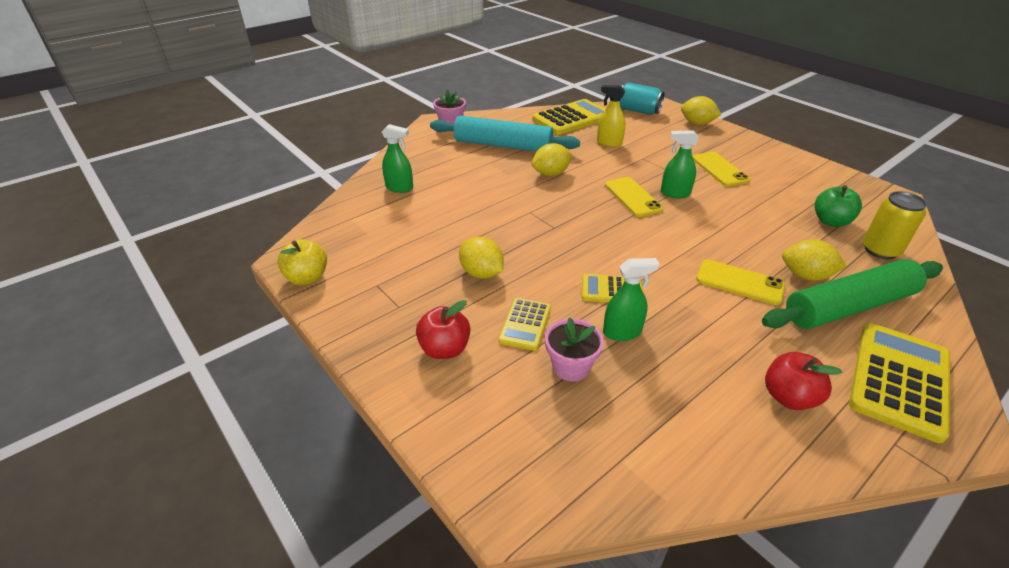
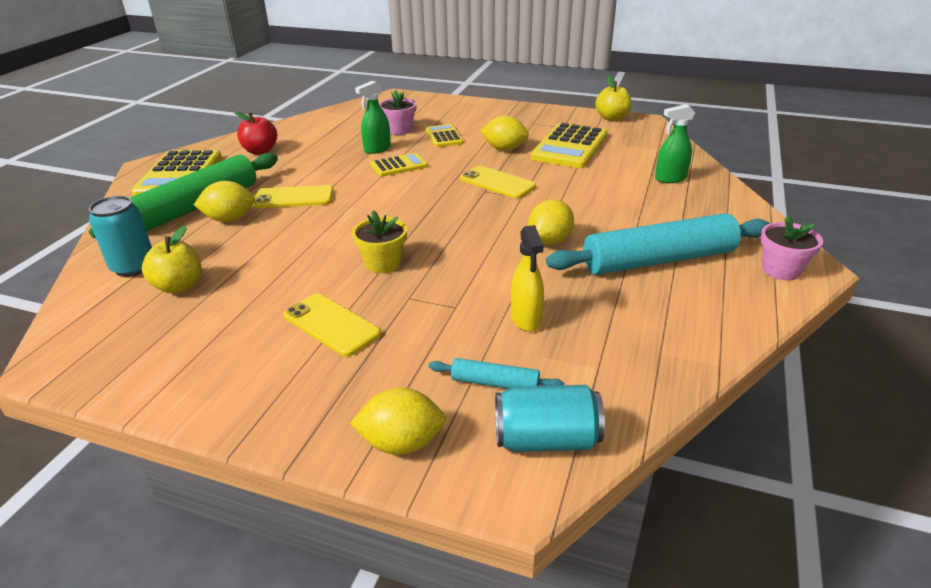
camera: 150 degrees right, 5 degrees down
red apple [416,300,470,359] -> none
yellow calculator [533,99,605,135] -> yellow calculator moved to [531,122,608,168]
yellow spray bottle [597,85,625,147] -> yellow spray bottle turned 90 degrees clockwise [511,225,544,332]
yellow phone [605,177,663,217] -> yellow phone moved to [460,166,536,199]
green spray bottle [661,130,699,198] -> yellow flower pot [352,210,407,273]
green apple [814,185,862,227] -> yellow apple [142,226,202,294]
yellow can [863,191,927,259] -> turquoise can [89,196,152,277]
none -> turquoise rolling pin [429,358,564,389]

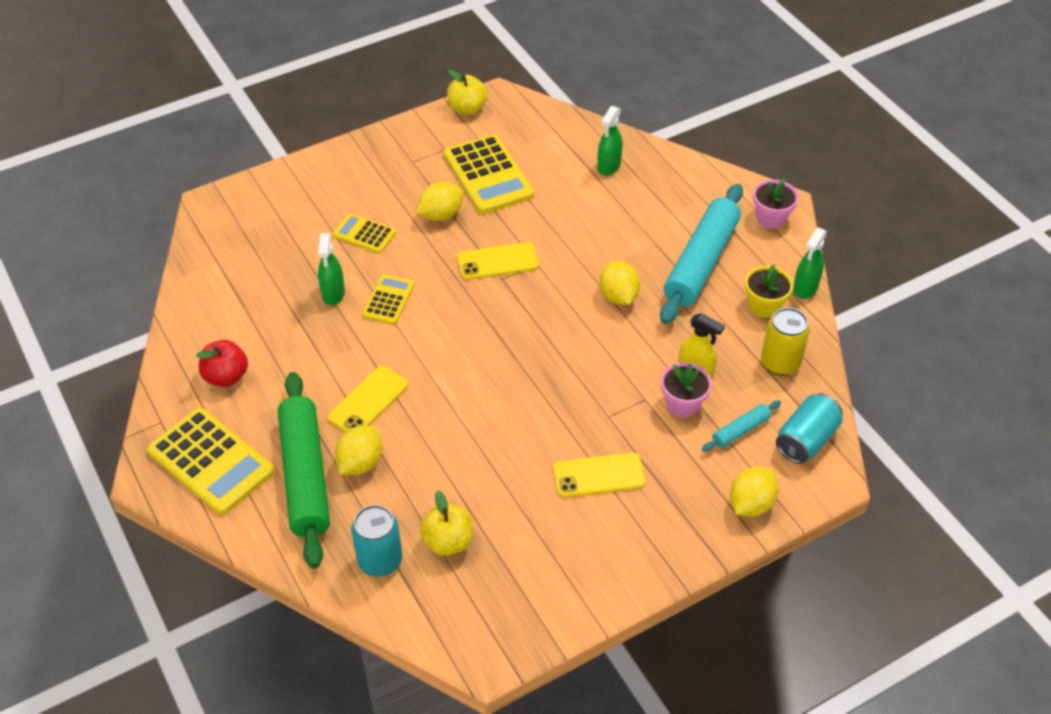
camera: 50 degrees left, 15 degrees up
yellow flower pot [352,210,407,273] -> yellow flower pot moved to [745,264,793,318]
pink flower pot [379,90,417,135] -> pink flower pot moved to [661,362,712,418]
none -> yellow can [761,307,810,376]
none -> green spray bottle [793,227,827,299]

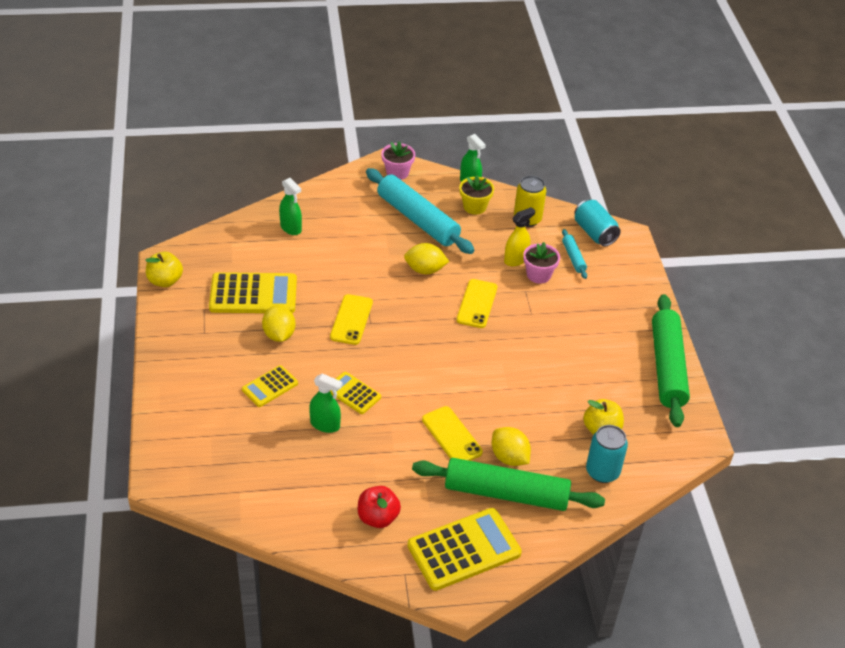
camera: 70 degrees left, 5 degrees down
yellow phone [553,452,646,498] -> yellow phone moved to [456,279,497,328]
yellow lemon [730,467,779,516] -> none
none -> green rolling pin [652,294,690,427]

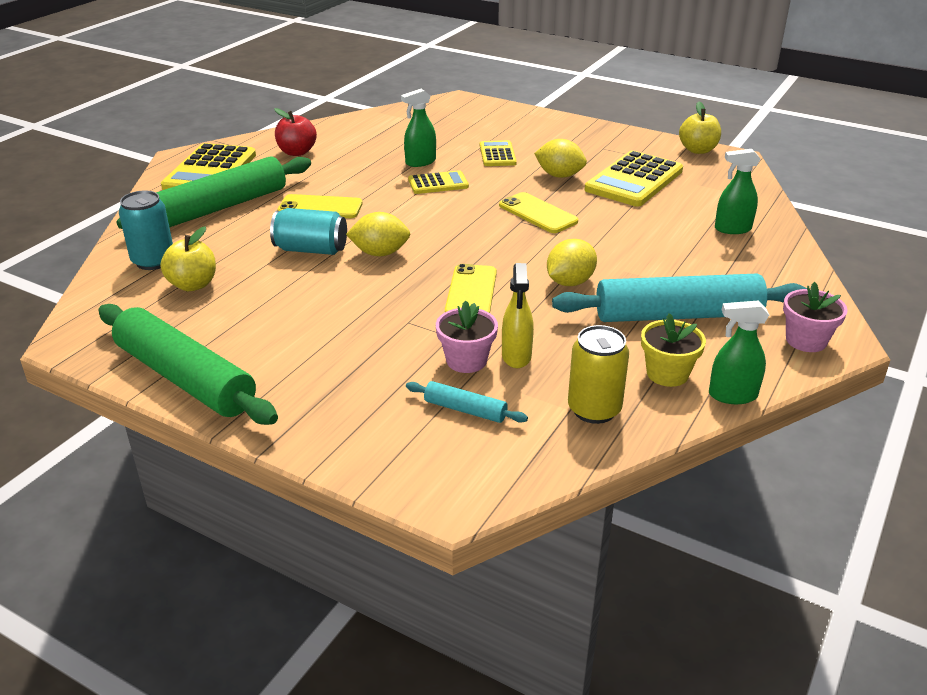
camera: 130 degrees right, 10 degrees down
yellow phone [456,279,497,328] -> yellow phone turned 45 degrees clockwise [445,264,497,313]
yellow lemon [492,427,531,466] -> yellow lemon moved to [346,212,410,256]
turquoise can [574,199,621,247] -> turquoise can moved to [270,208,347,255]

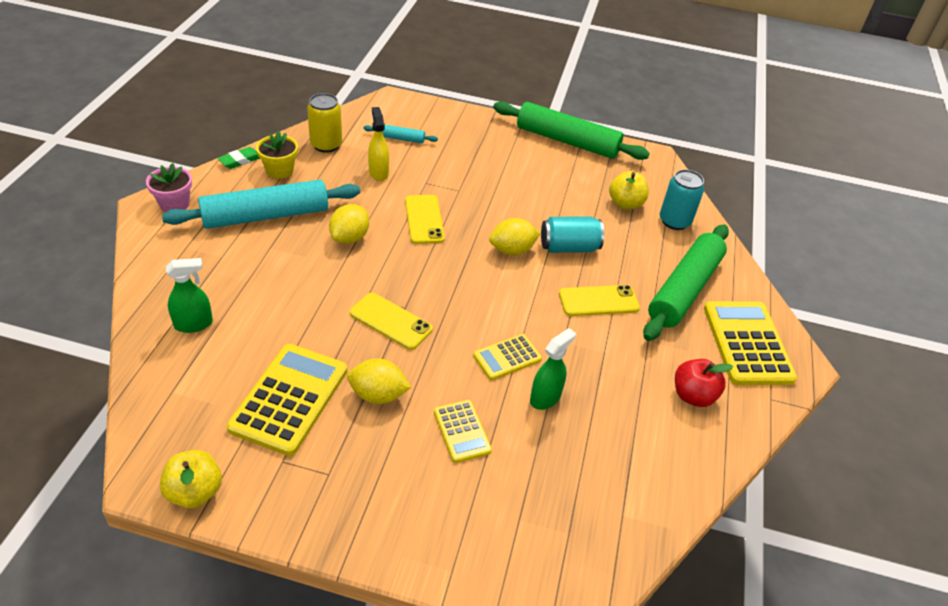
camera: 160 degrees right, 10 degrees up
pink flower pot [436,300,498,373] -> none
green spray bottle [709,300,769,404] -> green eraser [218,147,260,169]

